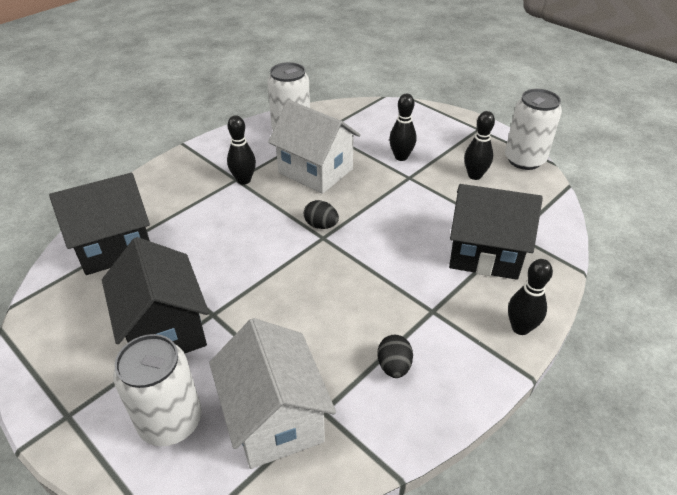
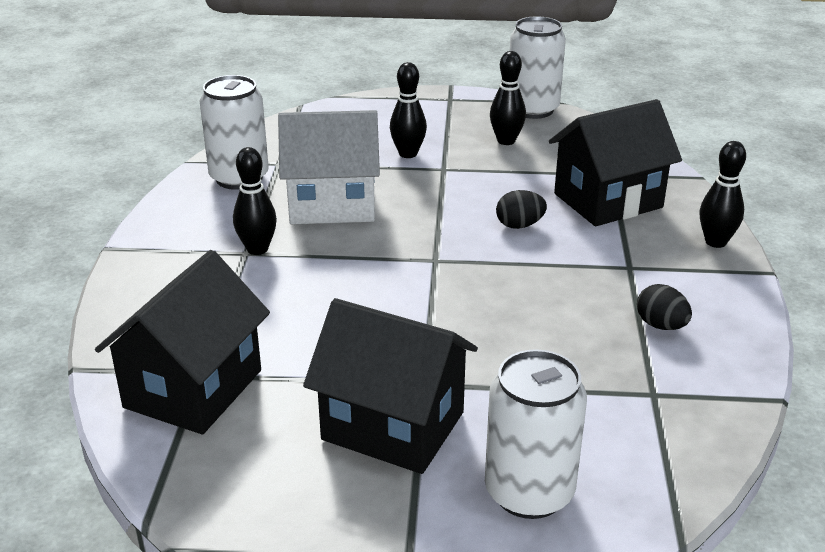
camera: 40 degrees left, 10 degrees down
white house [209,318,336,469] -> none
black egg [304,200,339,229] -> black egg moved to [496,190,547,229]

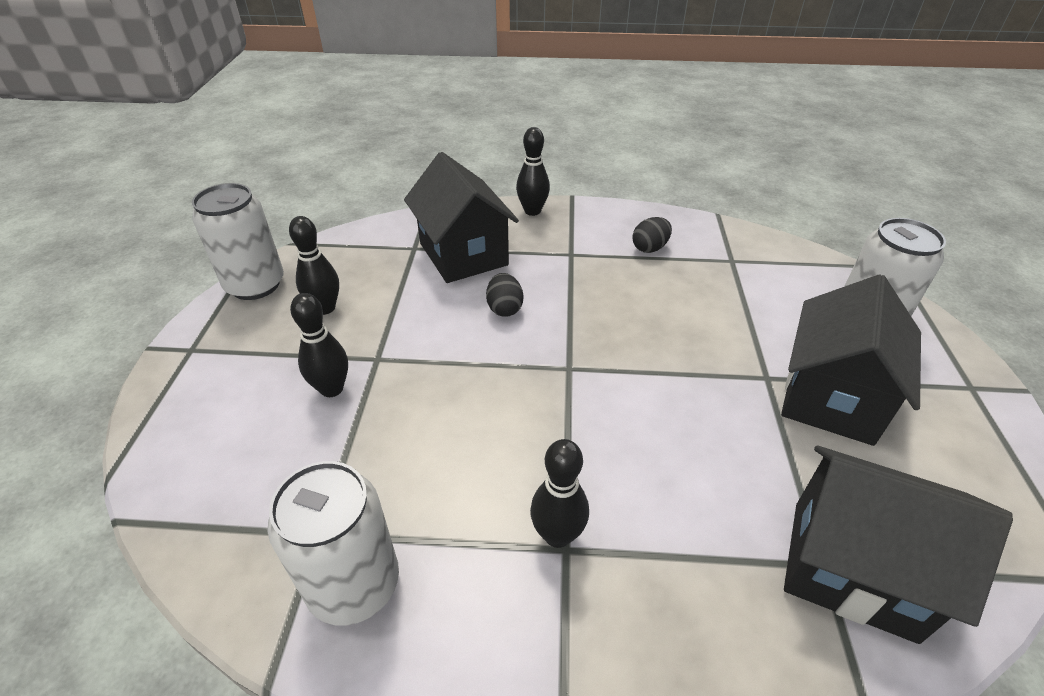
camera: 90 degrees left, 10 degrees up
white house [278,110,380,224] -> none

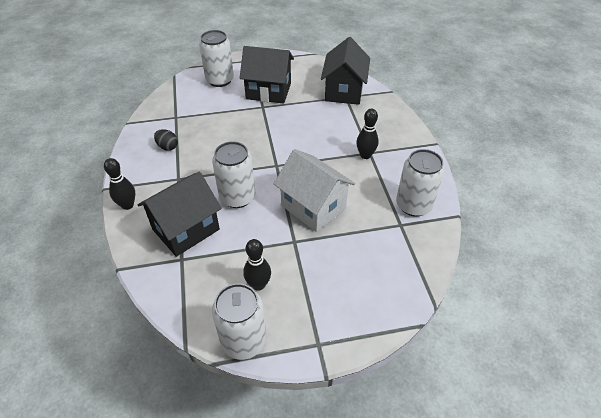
camera: 105 degrees left, 5 degrees up
black bowling pin [290,293,348,397] -> none
black egg [486,273,523,317] -> white can [212,141,255,208]
none -> white house [274,149,355,232]

